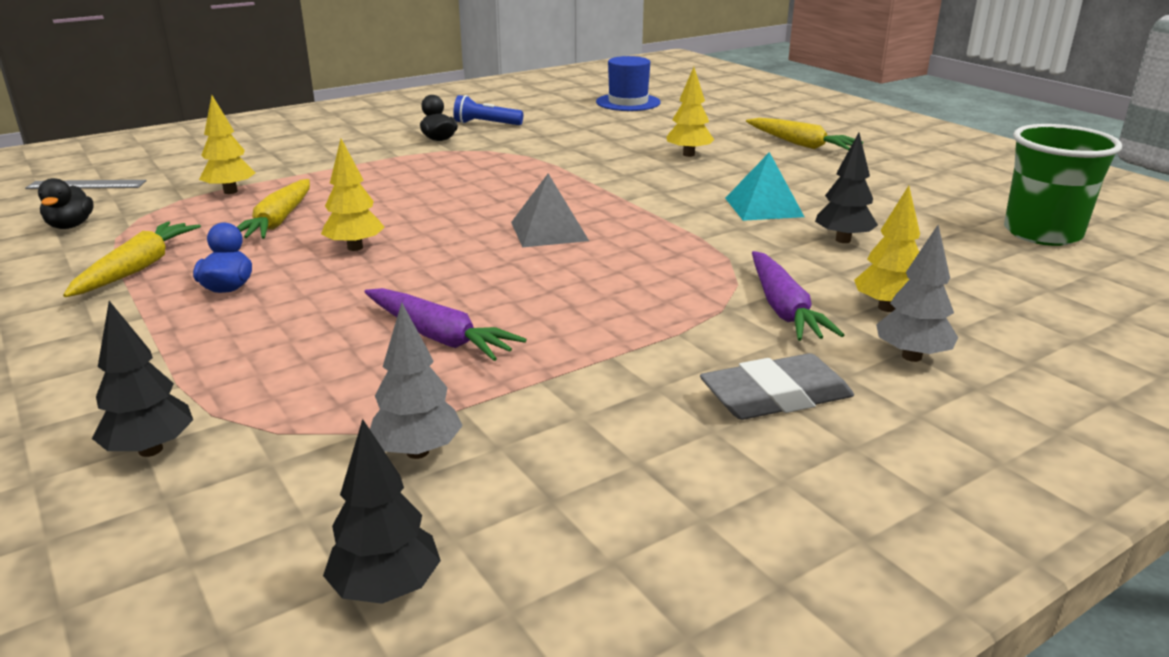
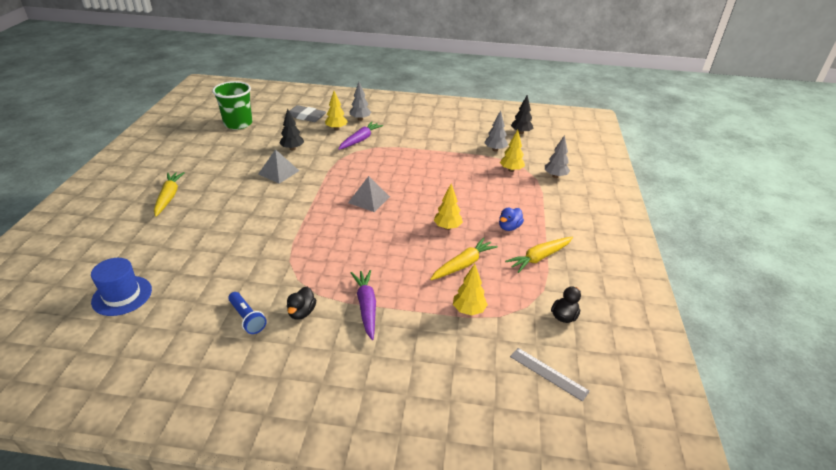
camera: 140 degrees left, 10 degrees up
black tree [92,301,193,457] -> grey tree [545,135,570,178]
purple carrot [364,288,526,361] -> purple carrot moved to [351,270,376,340]
yellow tree [666,67,714,157] -> yellow tree moved to [500,130,525,172]
grey eraser [700,353,854,420] -> grey eraser moved to [289,105,326,122]
turquoise pyramid [725,152,804,221] -> grey pyramid [258,149,299,184]

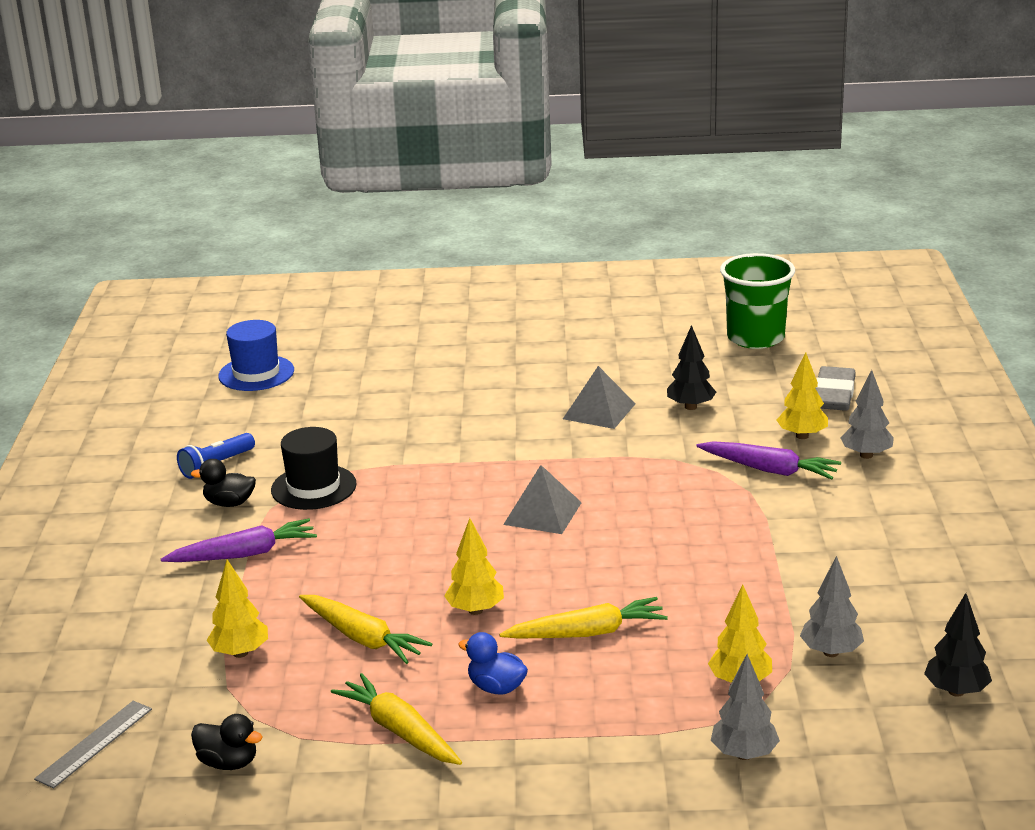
camera: 85 degrees right, 10 degrees down
yellow carrot [154,172,184,217] -> yellow carrot moved to [499,597,668,639]
none -> black hat [271,427,357,510]

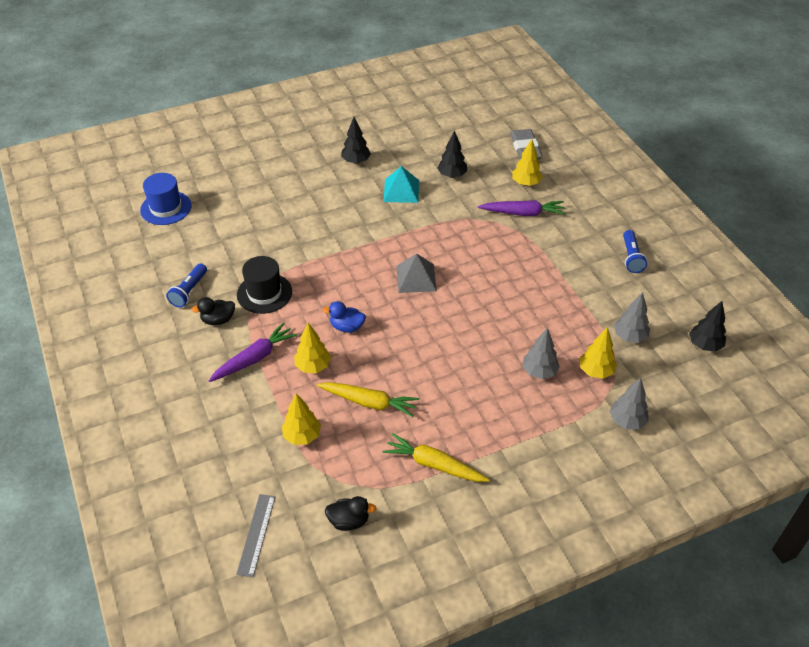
camera: 25 degrees left, 20 degrees up
yellow tree [444,518,504,615] -> yellow tree moved to [294,323,331,373]
blue duck [458,632,528,695] -> blue duck moved to [323,301,366,333]
yellow carrot [499,597,668,639] -> none
grey pyramid [563,366,636,429] -> turquoise pyramid [384,166,419,203]
green cup [720,253,795,349] -> none
grey tree [840,370,894,459] -> grey tree moved to [522,327,560,379]
none -> black tree [341,117,371,164]
none -> blue flashlight [623,230,647,273]

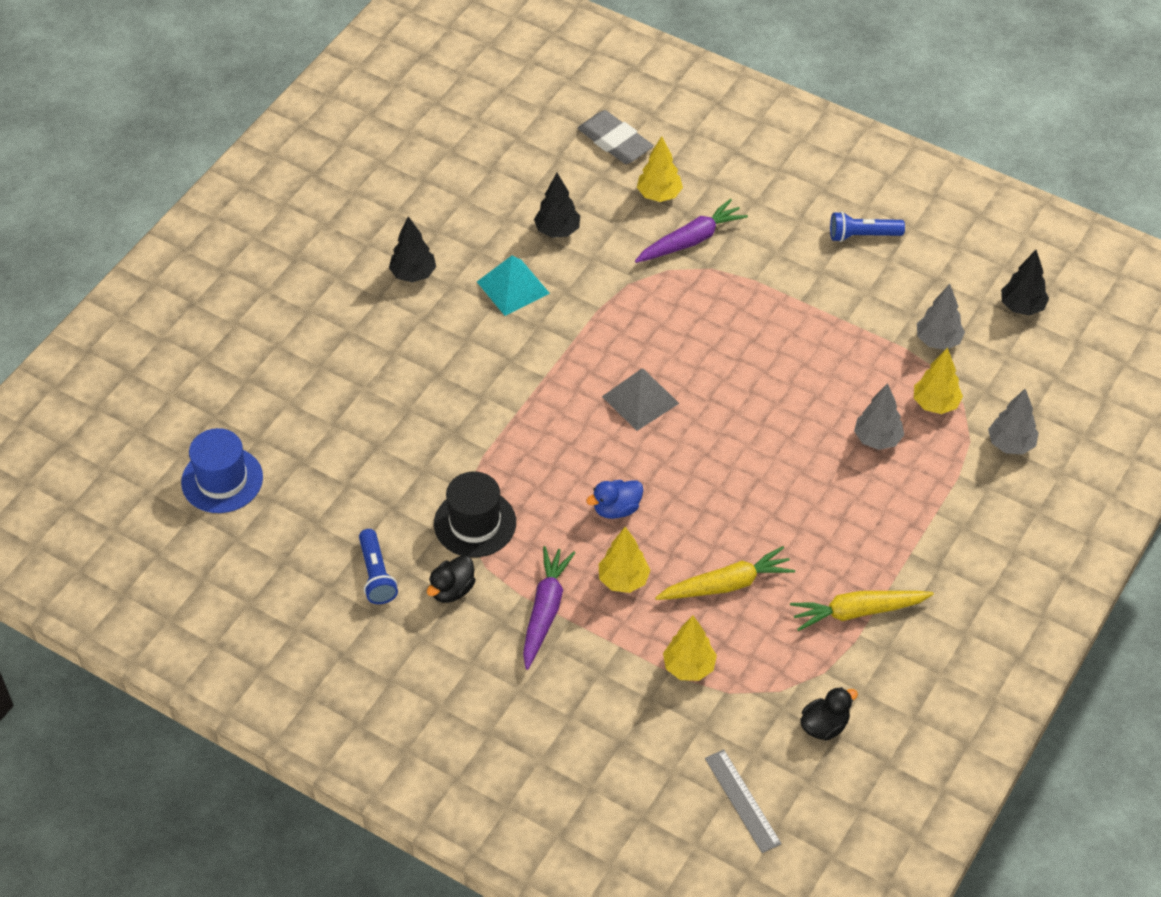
camera: 35 degrees left, 5 degrees up
blue flashlight [623,230,647,273] -> blue flashlight turned 120 degrees clockwise [830,211,905,242]

